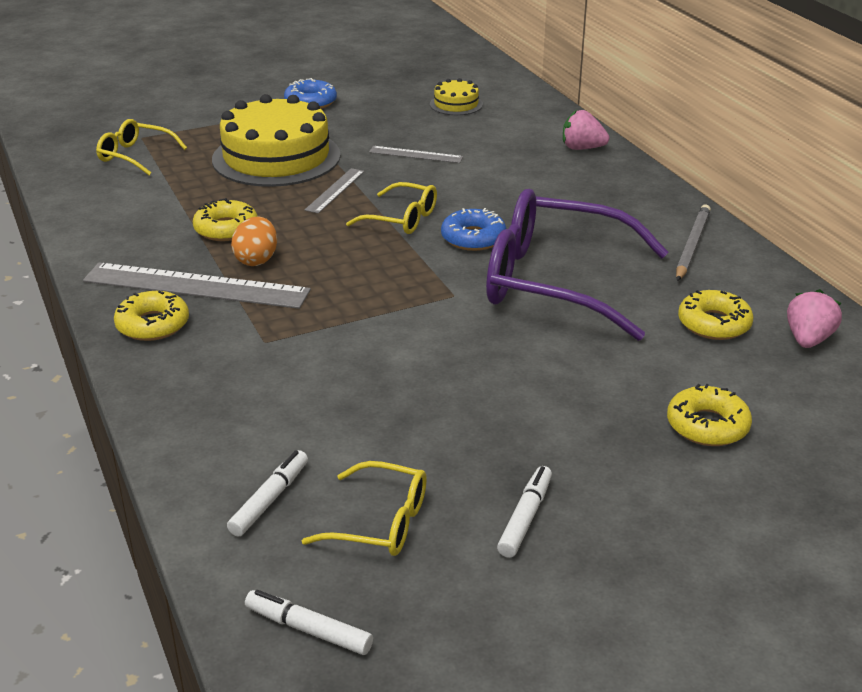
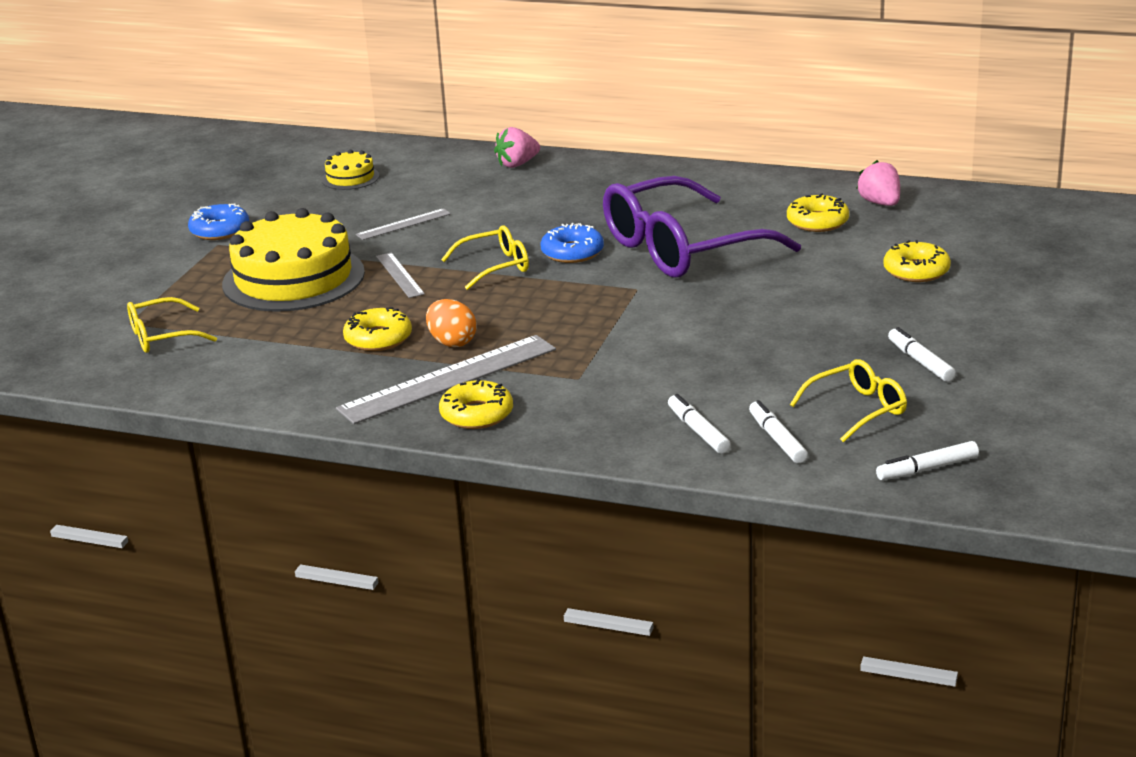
camera: 45 degrees left, 5 degrees down
grey pencil [676,204,711,281] -> none
none -> white marker [668,394,731,454]

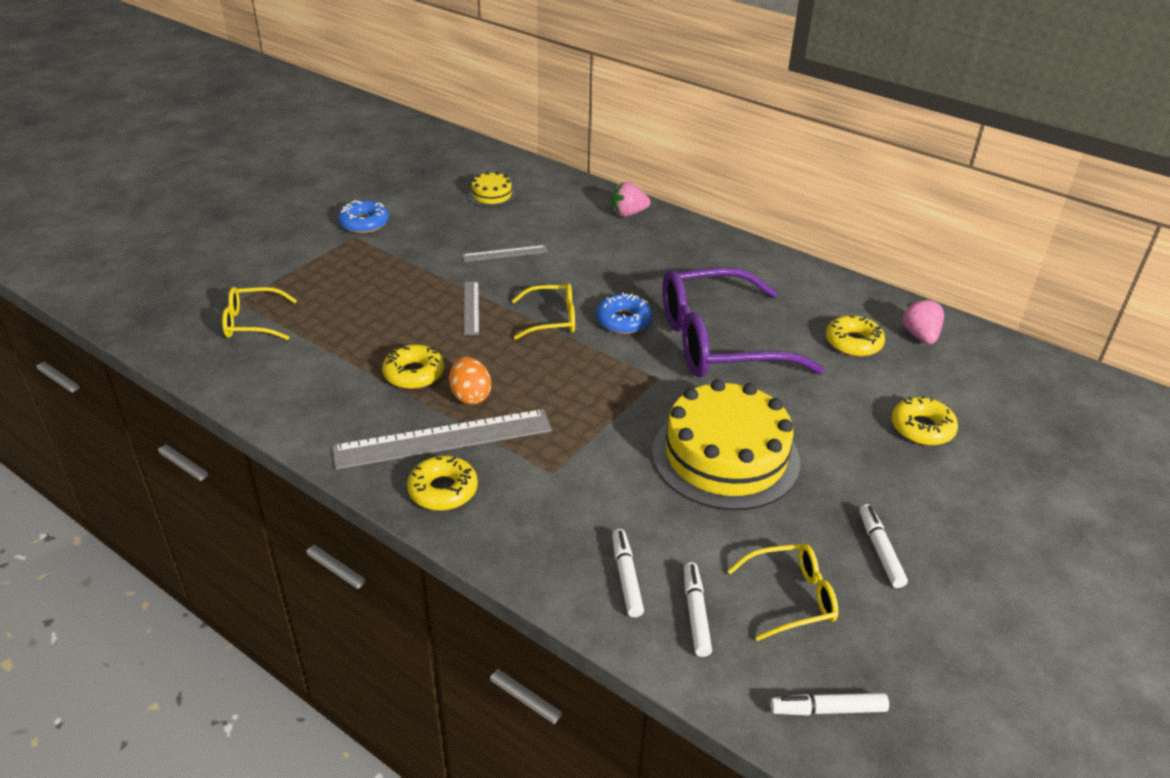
camera: 15 degrees right, 10 degrees up
yellow cake [222,208,365,312] -> yellow cake moved to [652,379,800,510]

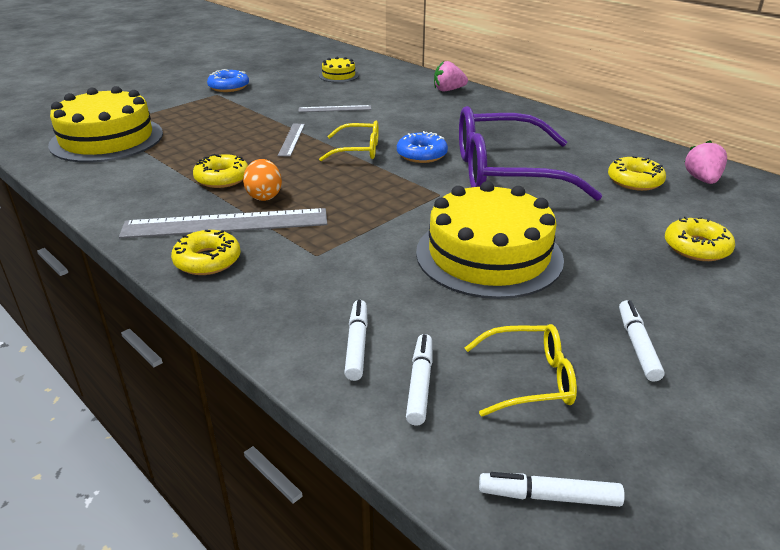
camera: 10 degrees right, 5 degrees down
yellow glasses [222,287,297,340] -> yellow cake [48,86,163,163]

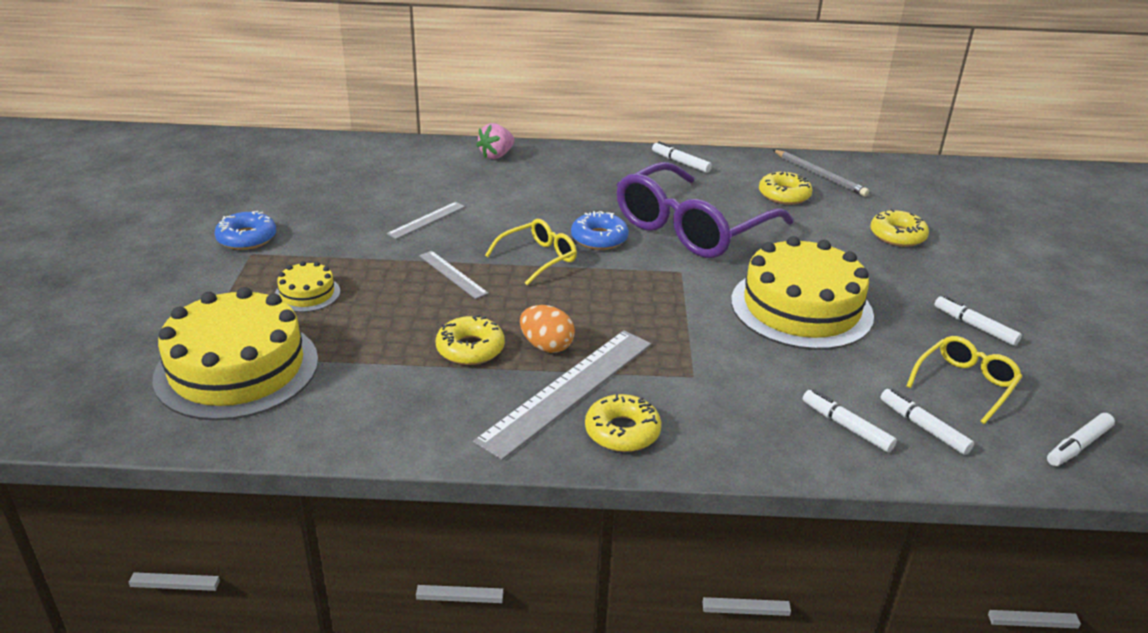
camera: 45 degrees left, 0 degrees up
yellow cake [319,57,359,83] -> yellow cake moved to [275,261,340,312]
pink strawberry [685,140,727,184] -> grey pencil [773,150,869,196]
none -> white marker [652,141,712,173]

